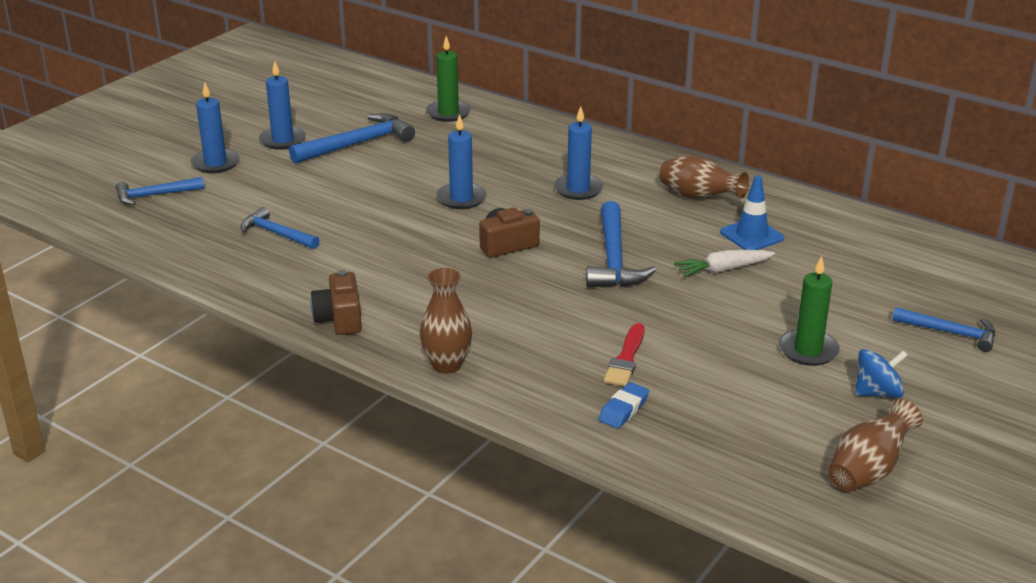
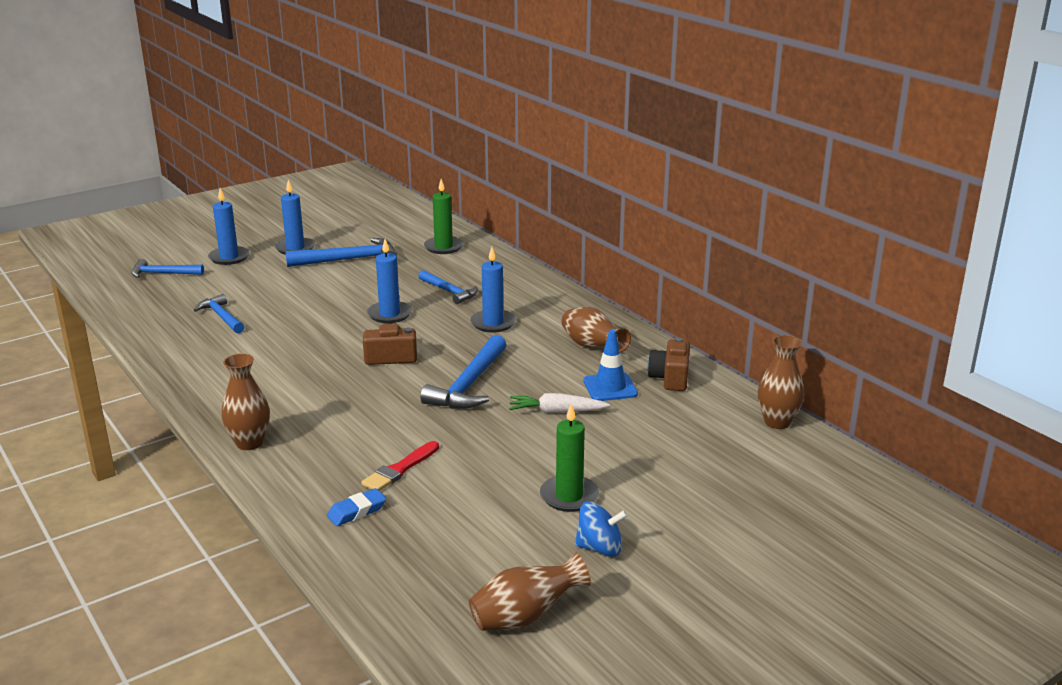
camera: 20 degrees right, 5 degrees down
brown camera [310,270,362,335] -> brown camera moved to [647,337,690,391]
blue hammer [892,307,995,352] -> blue hammer moved to [418,270,478,304]
none -> brown vase [758,335,804,429]

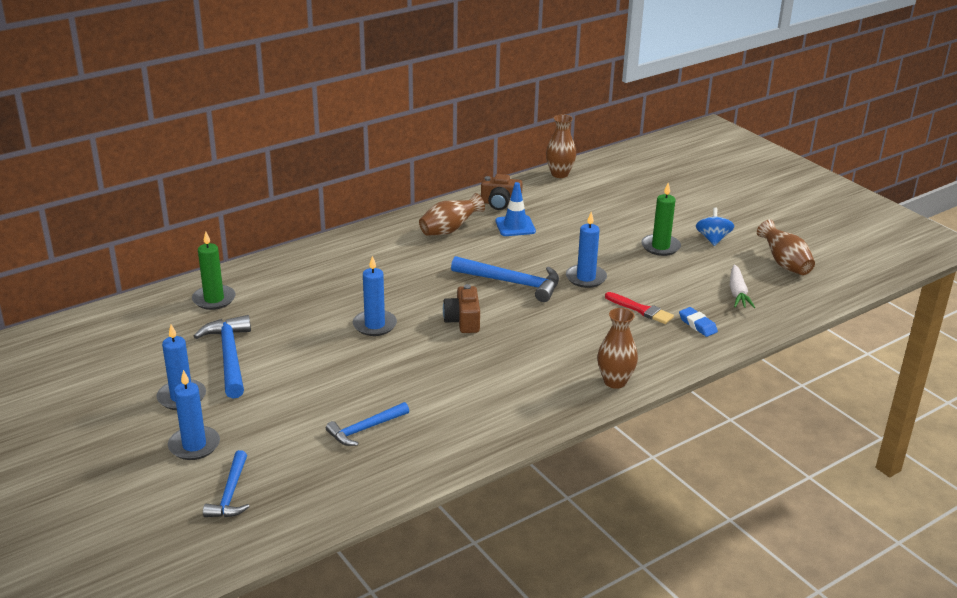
camera: 90 degrees left, 5 degrees up
blue hammer [418,270,478,304] -> none
blue candle [470,247,516,333] -> blue candle moved to [566,212,607,288]
white carrot [509,393,610,413] -> white carrot moved to [730,264,755,308]

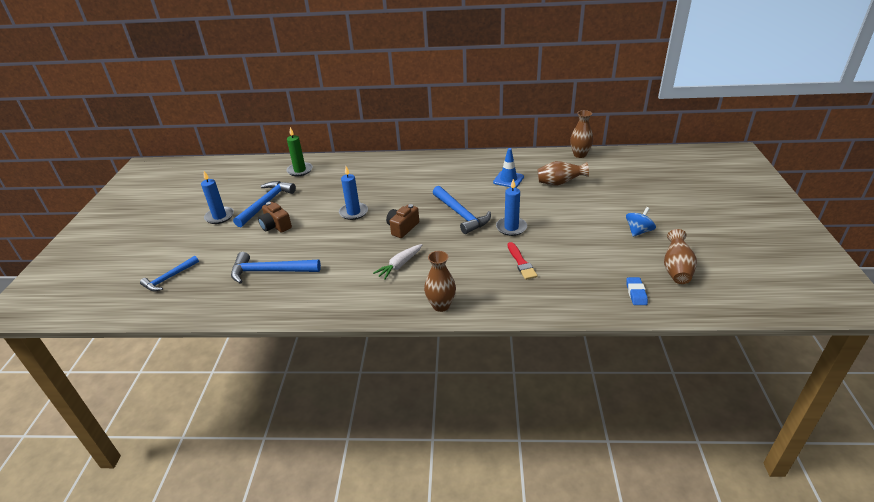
camera: 40 degrees right, 5 degrees up
blue candle [168,370,220,460] -> none
blue hammer [326,402,409,446] -> blue hammer [231,252,321,284], size x1.57
brown vase [419,193,485,236] -> brown vase moved to [538,161,589,185]
brown camera [481,174,523,210] -> brown camera moved to [258,202,292,233]
green candle [641,183,681,256] -> none
blue eraser [679,307,718,337] -> blue eraser moved to [626,277,648,305]
white carrot [730,264,755,308] -> white carrot moved to [373,244,422,280]

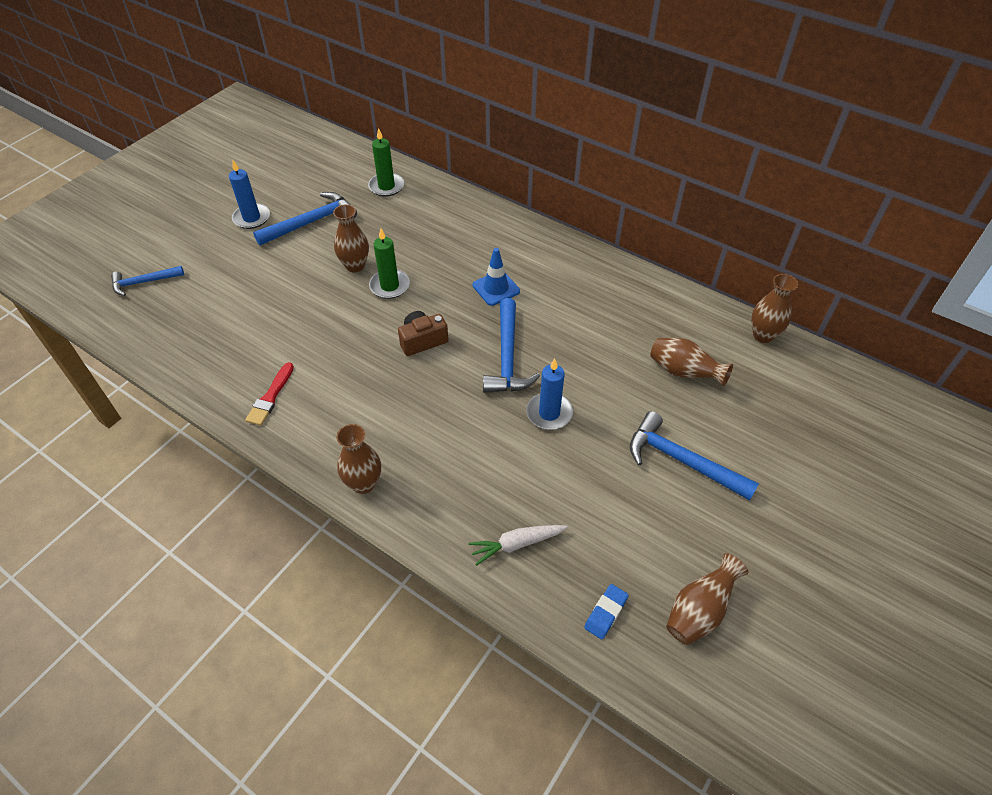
camera: 30 degrees right, 15 degrees up
blue hammer [231,252,321,284] -> blue hammer moved to [630,411,759,501]
brown camera [258,202,292,233] -> none
blue candle [339,166,368,220] -> green candle [369,229,410,299]
white carrot [373,244,422,280] -> white carrot moved to [468,525,568,566]
blue traffic cone [493,148,524,188] -> blue traffic cone moved to [472,248,520,306]
red brush [507,242,537,280] -> red brush moved to [245,362,294,426]
blue spinning top [626,207,656,237] -> none
none -> brown vase [333,205,369,272]

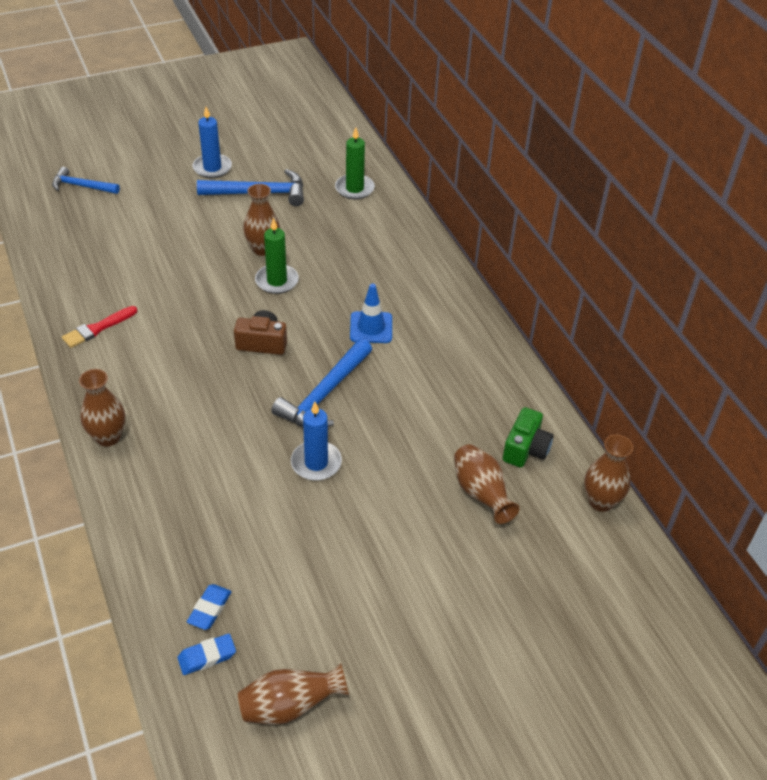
camera: 30 degrees right, 5 degrees down
white carrot [468,525,568,566] -> none
blue hammer [630,411,759,501] -> none
none -> blue eraser [187,584,232,630]
none -> green camera [503,407,554,467]

